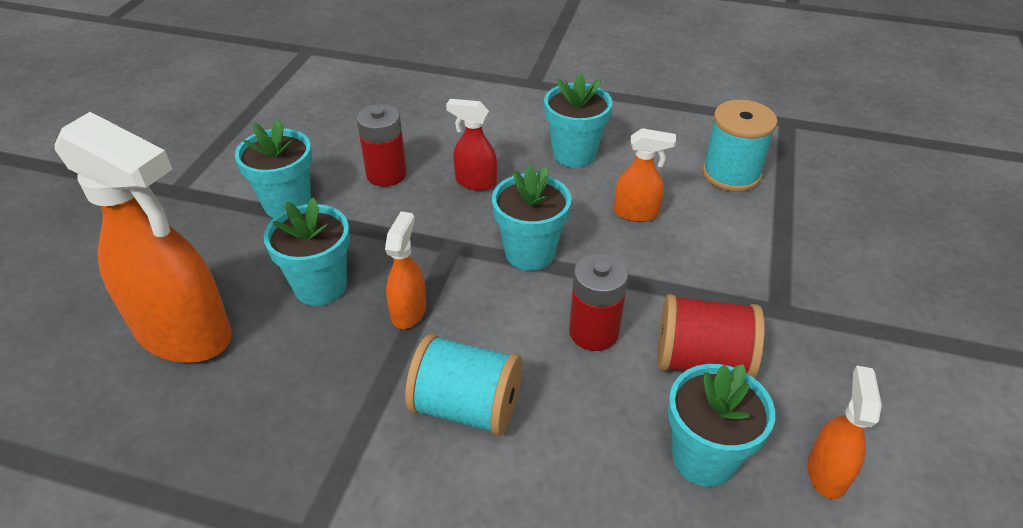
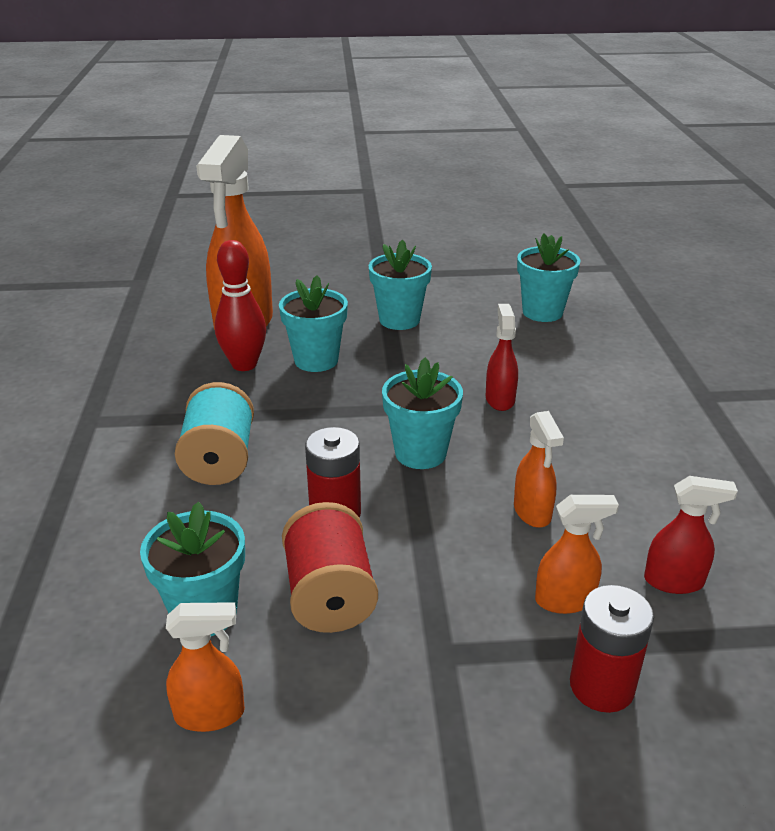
camera: 70 degrees right, 10 degrees down
red battery [356,104,407,187] -> red battery moved to [570,585,654,713]
orange spray bottle [385,212,426,329] -> orange spray bottle moved to [535,495,619,614]
turquoise flower pot [544,72,613,168] -> turquoise flower pot moved to [517,233,581,322]
turquoise spool [702,100,778,192] -> red spray bottle [644,476,738,594]
none -> red bowling pin [215,240,266,371]

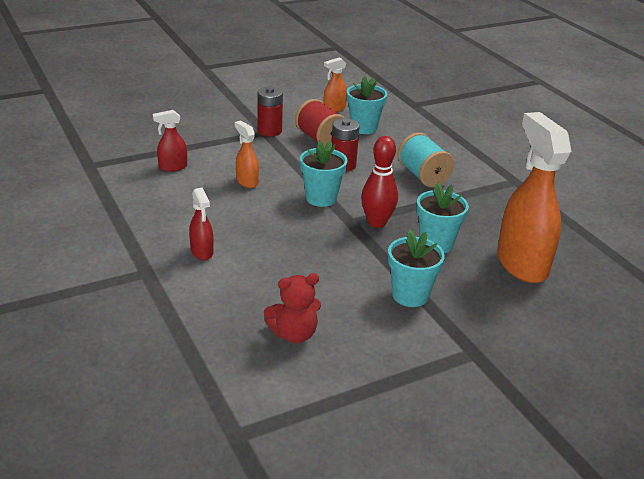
camera: 155 degrees right, 0 degrees up
red bowling pin [215,240,266,371] -> red bowling pin moved to [361,136,398,228]
red spray bottle [486,304,518,411] -> red spray bottle moved to [189,187,214,260]
turquoise flower pot [517,233,581,322] -> red teddy bear [264,273,321,343]
orange spray bottle [535,495,619,614] -> none
red battery [570,585,654,713] -> red battery moved to [257,87,283,136]

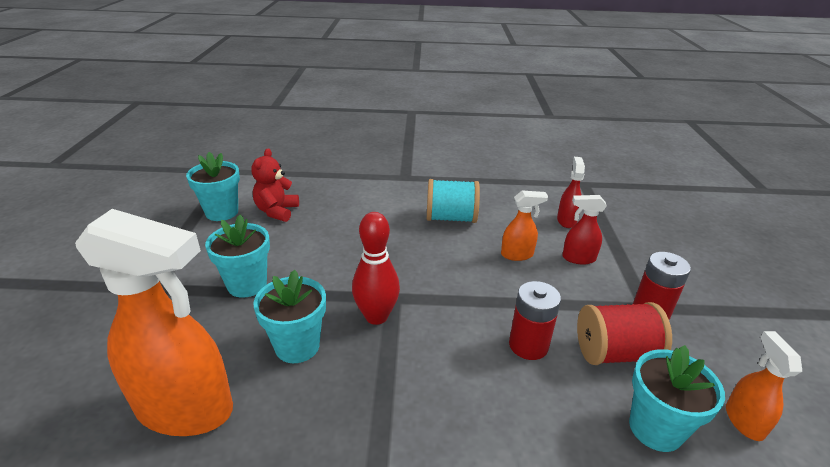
camera: 120 degrees right, 0 degrees up
red spray bottle [189,187,214,260] -> red spray bottle moved to [562,195,607,265]
turquoise flower pot [300,140,348,207] -> turquoise flower pot moved to [186,152,240,221]
turquoise spool [397,132,454,187] -> turquoise spool moved to [427,179,480,223]

